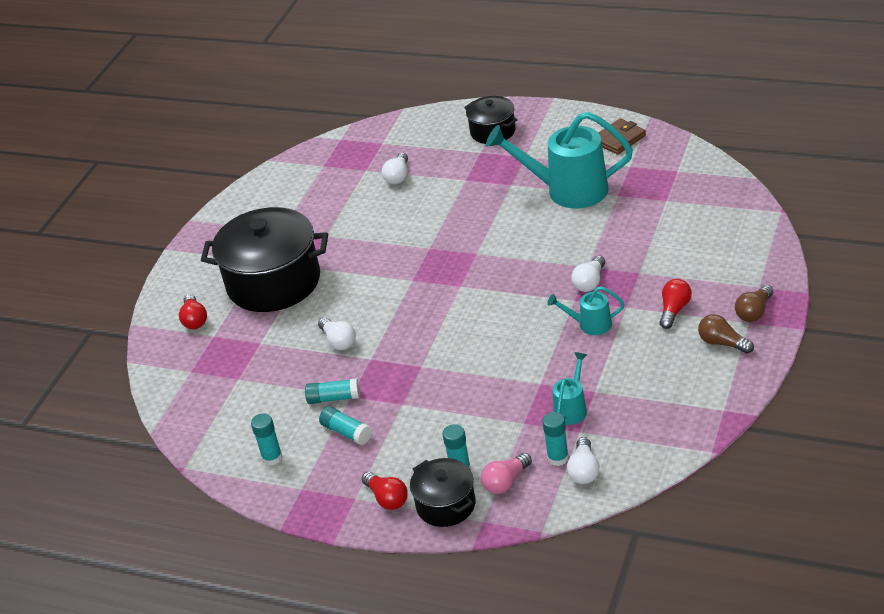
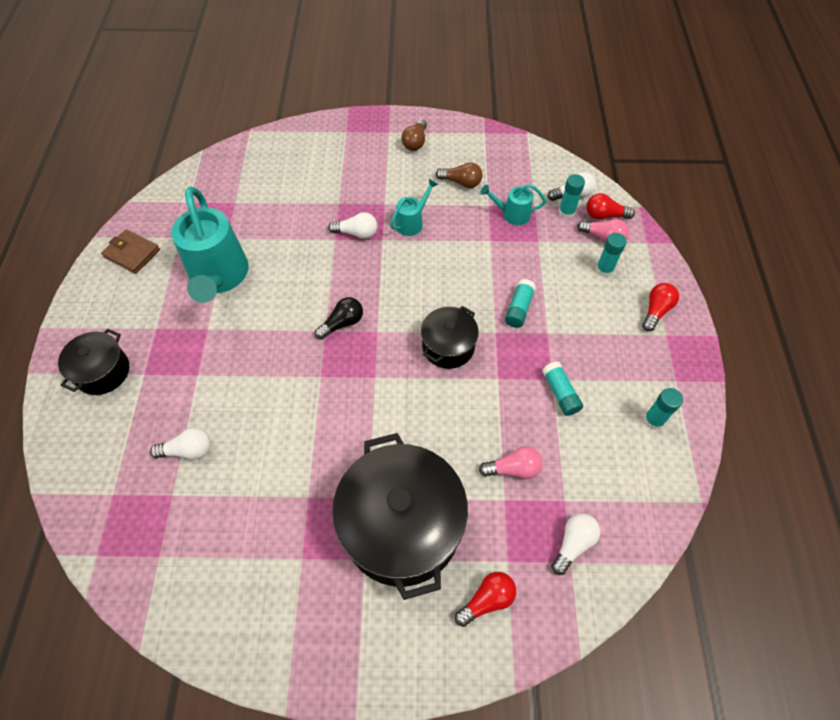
camera: 115 degrees left, 20 degrees up
white light bulb [318,318,356,350] -> white light bulb moved to [551,513,600,575]
turquoise glue stick [319,406,372,445] -> turquoise glue stick moved to [505,279,536,328]
black pot [410,458,476,527] -> black pot moved to [421,306,479,369]
turquoise watering can [547,286,625,335] -> turquoise watering can turned 120 degrees counterclockwise [390,179,438,236]
red light bulb [659,279,692,329] -> red light bulb moved to [586,193,635,219]
brown light bulb [735,285,773,322] -> brown light bulb moved to [436,162,483,188]
none -> black light bulb [315,297,363,339]
none -> pink light bulb [479,446,543,479]

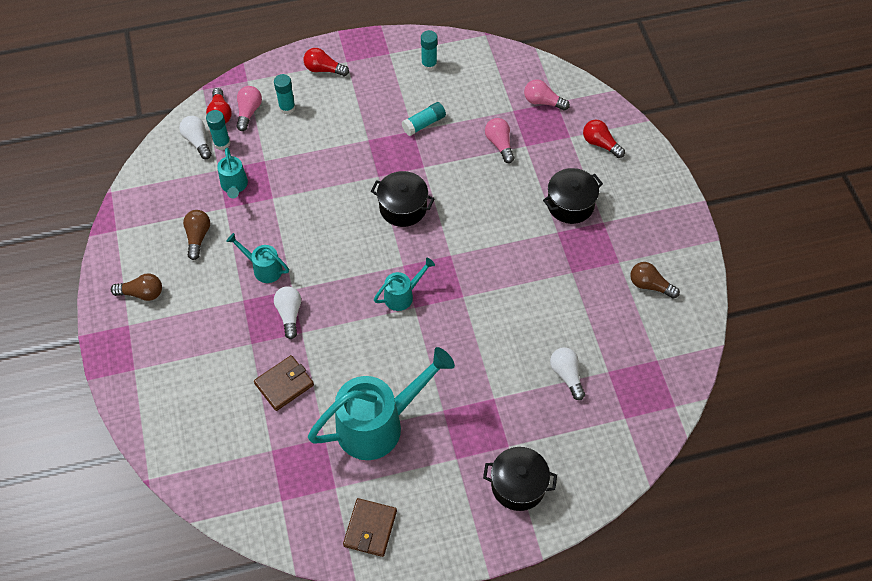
camera: 105 degrees left, 0 degrees up
black light bulb [315,297,363,339] -> turquoise watering can [374,258,435,311]
black pot [332,433,468,600] -> black pot [543,168,603,224], size x0.52
turquoise glue stick [505,279,536,328] -> none
white light bulb [551,513,600,575] -> pink light bulb [524,79,570,111]
none -> brown wallet [254,355,314,411]
none -> brown light bulb [630,262,680,299]

